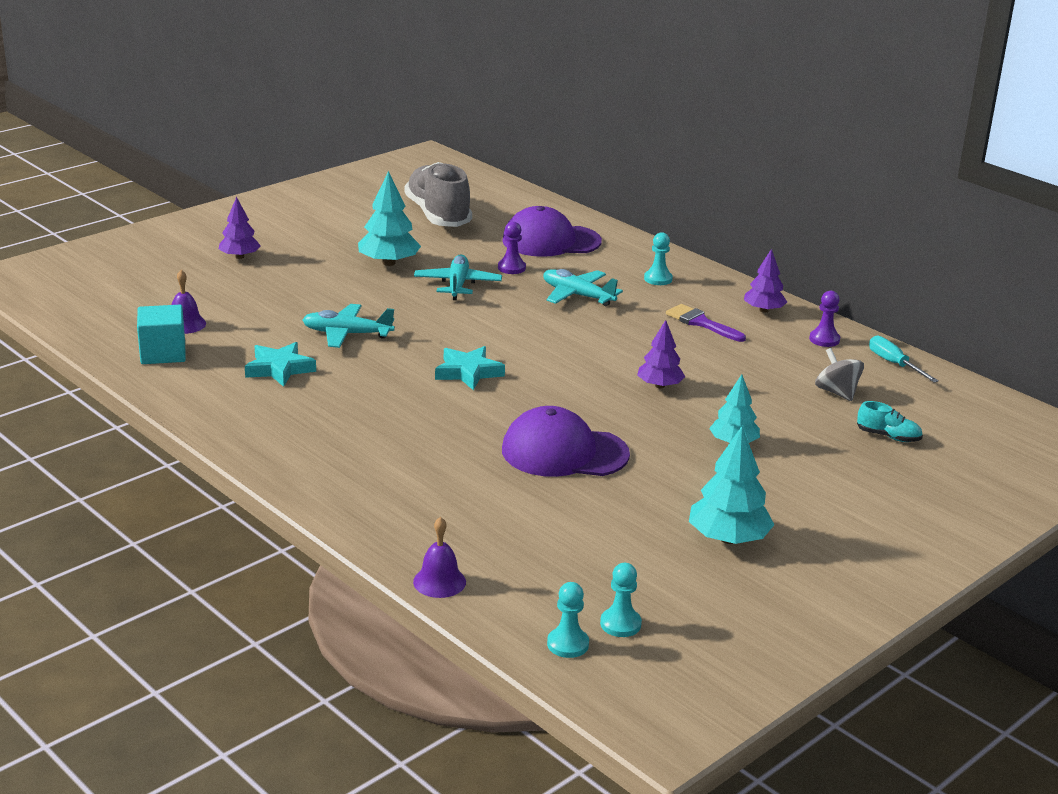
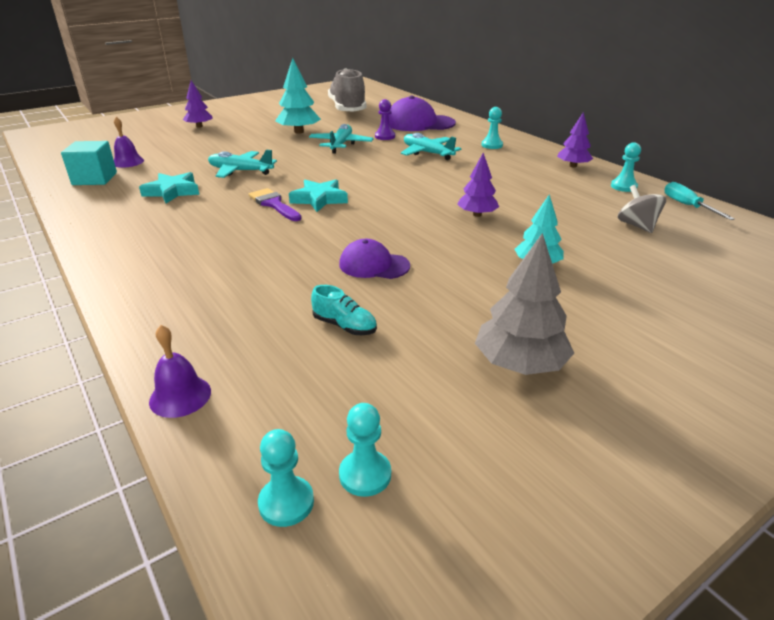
camera: 10 degrees right, 5 degrees up
purple cap [502,406,630,477] -> purple cap [339,239,410,279], size x0.60
purple brush [666,304,746,342] -> purple brush moved to [249,188,301,221]
turquoise tree [689,426,775,544] -> grey tree [475,233,574,375]
purple pawn [809,291,840,347] -> turquoise pawn [611,142,641,192]
turquoise shoe [857,401,923,442] -> turquoise shoe moved to [311,285,377,335]

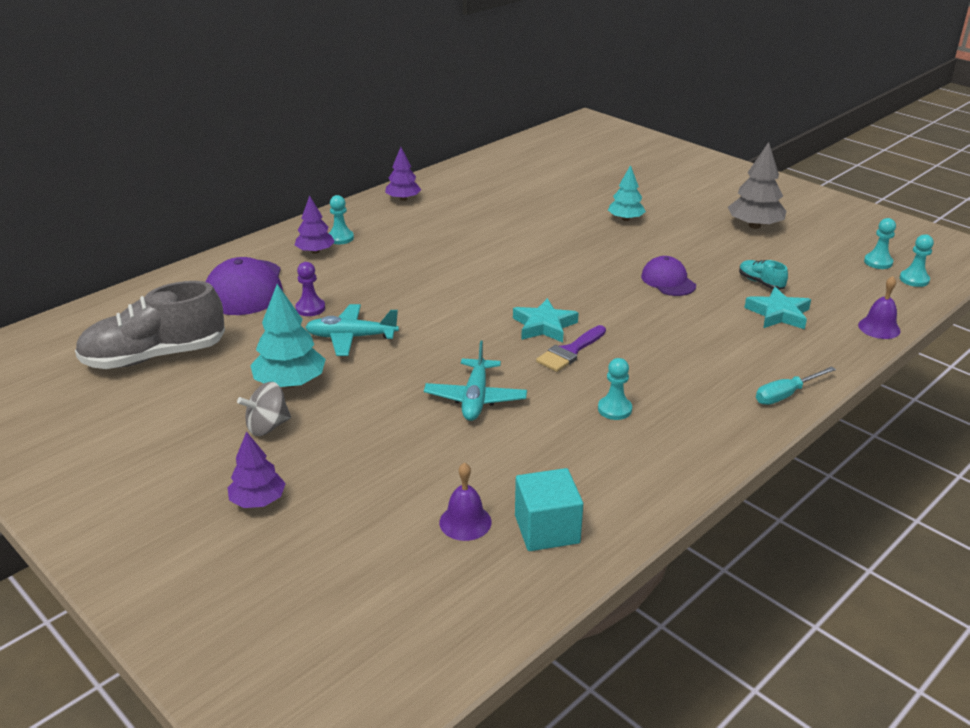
camera: 100 degrees left, 0 degrees up
turquoise star [139,172,199,204] -> turquoise star moved to [744,287,811,329]
turquoise shoe [311,285,377,335] -> turquoise shoe turned 60 degrees counterclockwise [739,260,788,290]
purple cap [339,239,410,279] -> purple cap turned 150 degrees clockwise [641,256,696,296]
turquoise plane [401,133,461,160] -> none
purple tree [457,153,499,217] -> purple tree moved to [295,195,335,254]
turquoise pawn [611,142,641,192] -> turquoise pawn moved to [598,358,632,420]
grey spinning top [618,185,666,233] -> grey spinning top moved to [237,382,291,436]
turquoise screwdriver [664,182,735,220] -> turquoise screwdriver moved to [756,366,836,405]

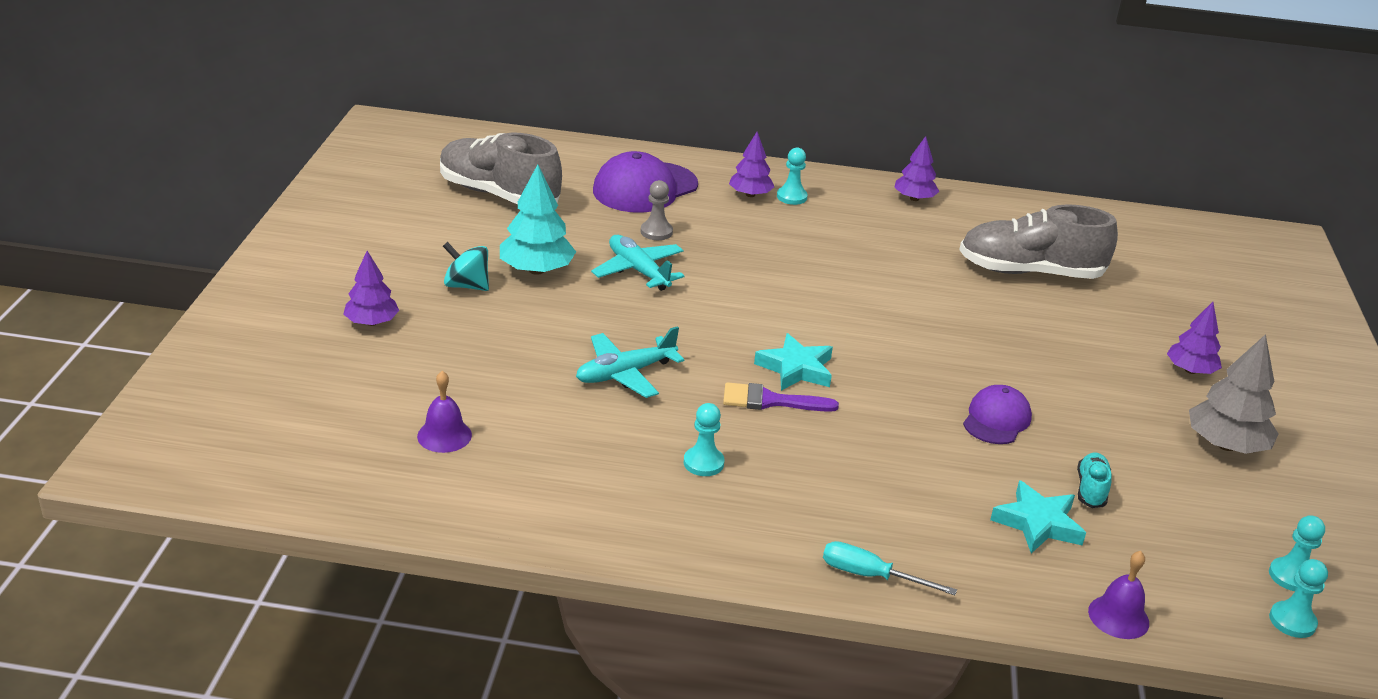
camera: 50 degrees right, 0 degrees up
grey spinning top [237,382,291,436] -> turquoise spinning top [443,242,489,291]
purple pawn [295,262,325,316] -> grey pawn [641,180,673,240]
turquoise cube [515,468,583,551] -> none
turquoise tree [608,165,646,221] -> none
none -> grey shoe [959,204,1118,279]
none -> purple tree [1167,302,1222,374]

